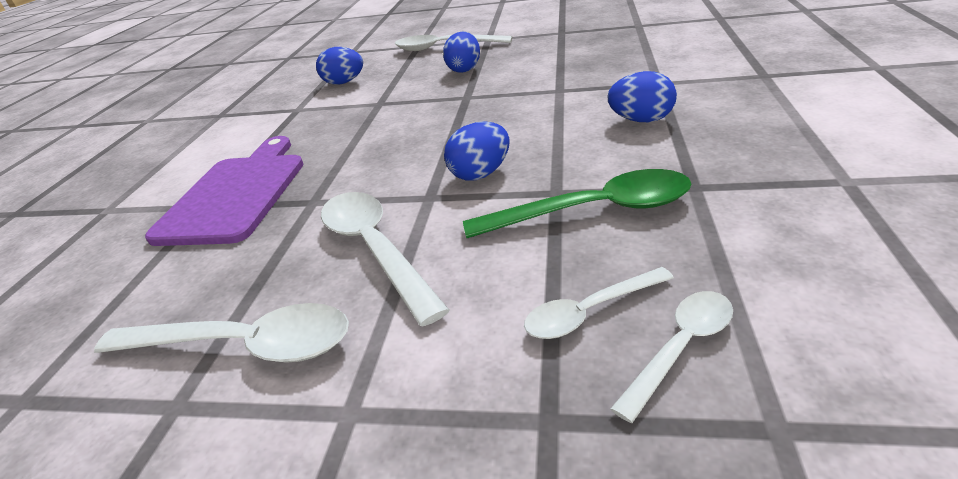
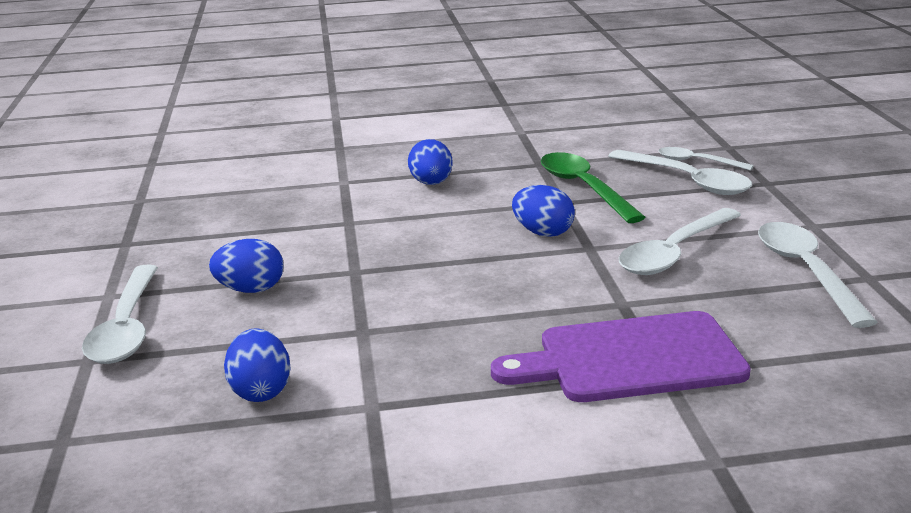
camera: 110 degrees left, 10 degrees down
white spoon [524,267,674,339] -> white spoon [608,150,752,195], size x1.69

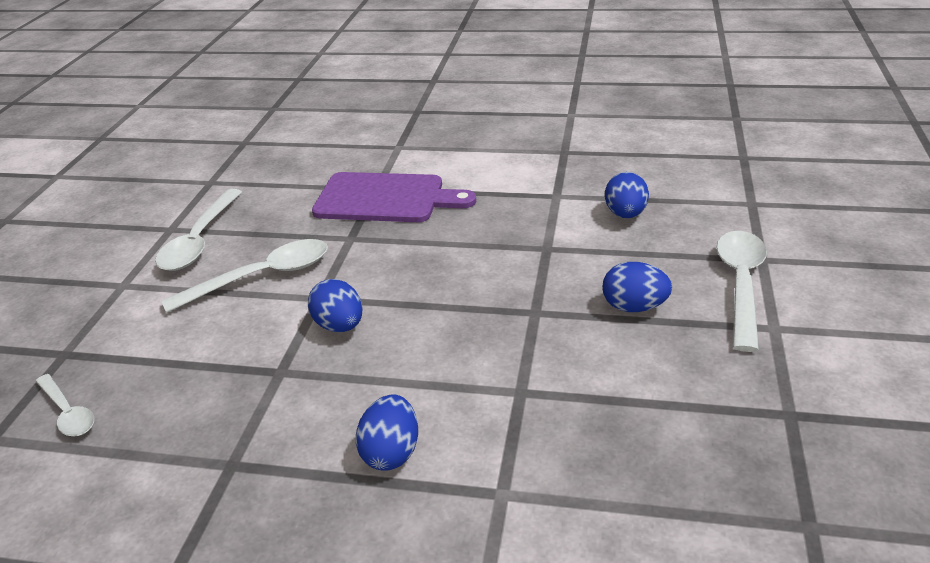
camera: 160 degrees left, 10 degrees up
green spoon [541,152,646,223] -> none
white spoon [608,150,752,195] -> none

